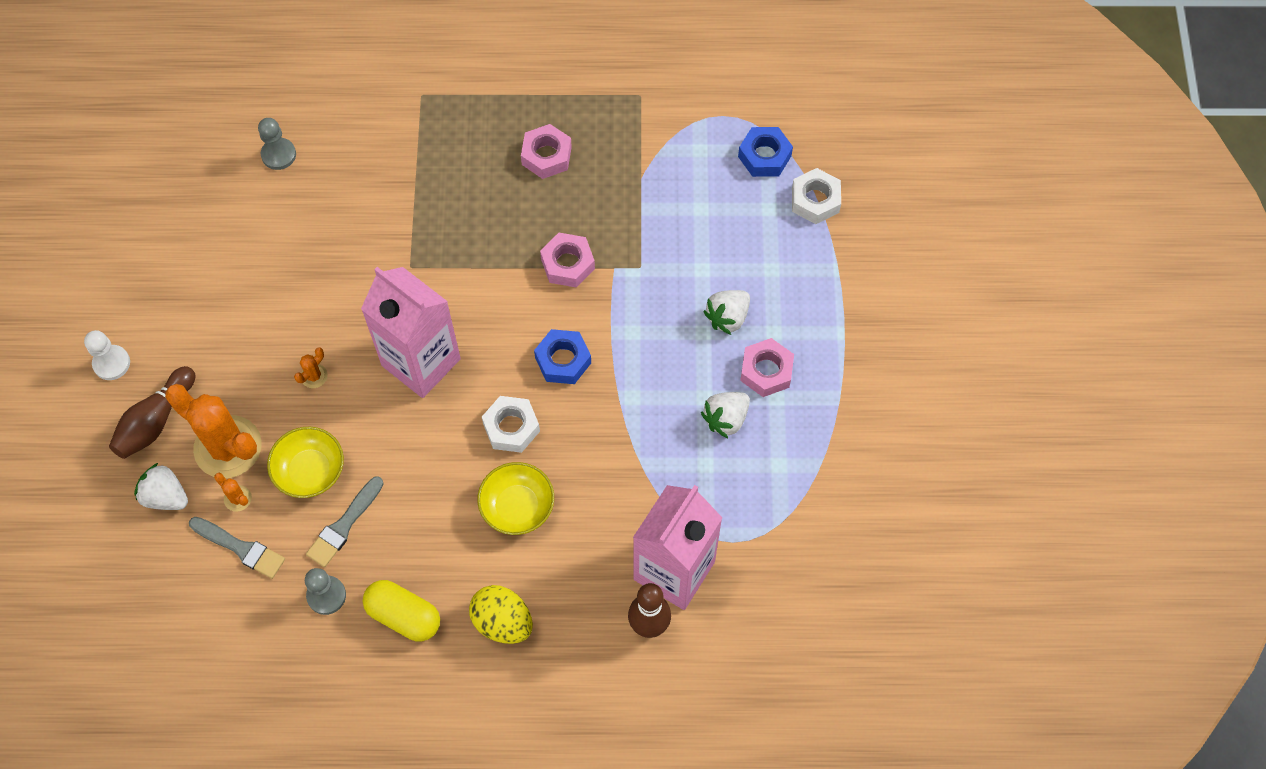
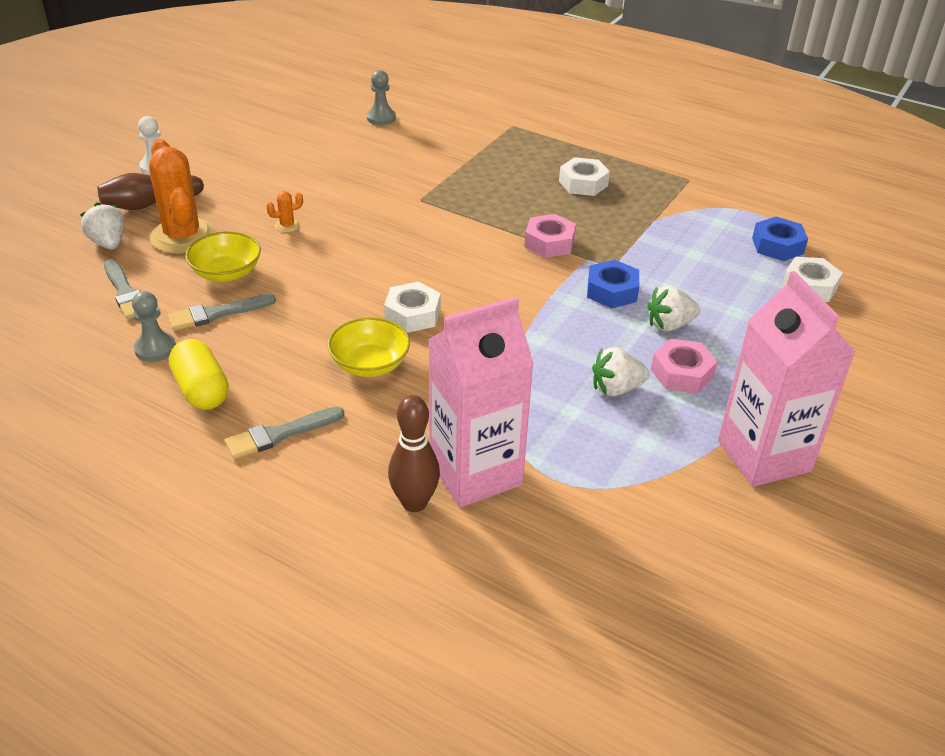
camera: 30 degrees right, 25 degrees down
orange cactus [214,473,252,512] -> none
pink carton [361,267,461,398] -> pink carton moved to [718,271,856,487]
yellow egg [469,585,533,644] -> grey brush [225,407,344,459]
pink nut [521,124,572,179] -> white nut [559,157,610,196]
blue nut [534,329,591,384] -> blue nut moved to [587,260,639,308]

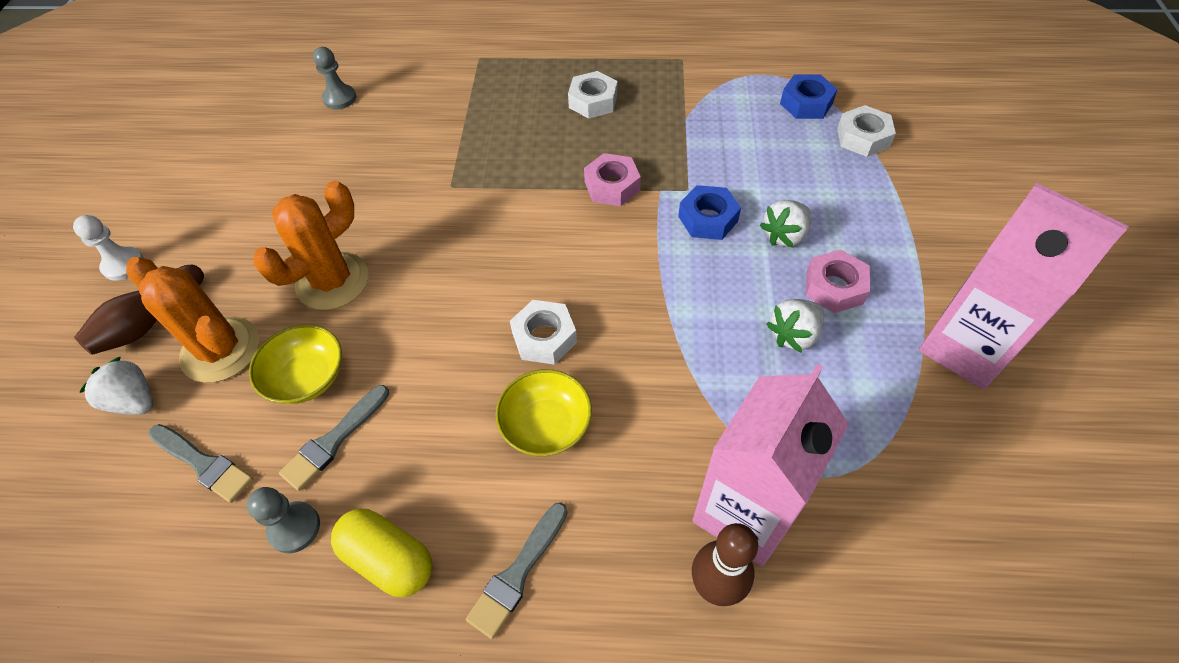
camera: 25 degrees left, 15 degrees up
orange cactus [266,191,303,233] -> orange cactus [253,181,369,310], size x2.47

